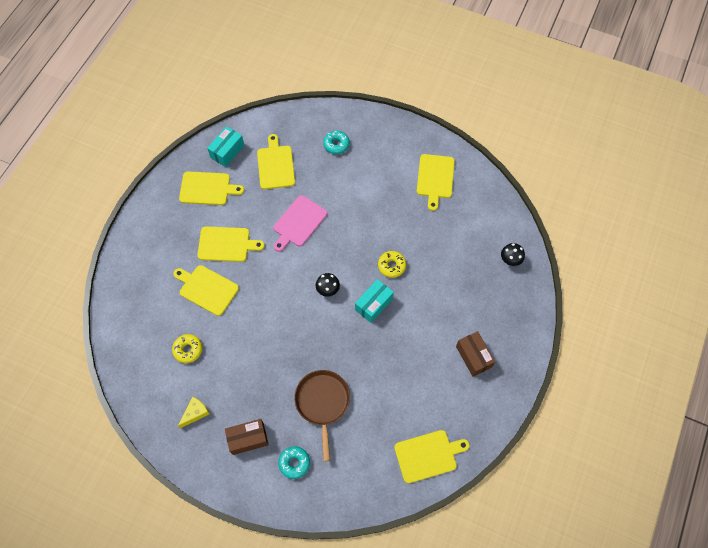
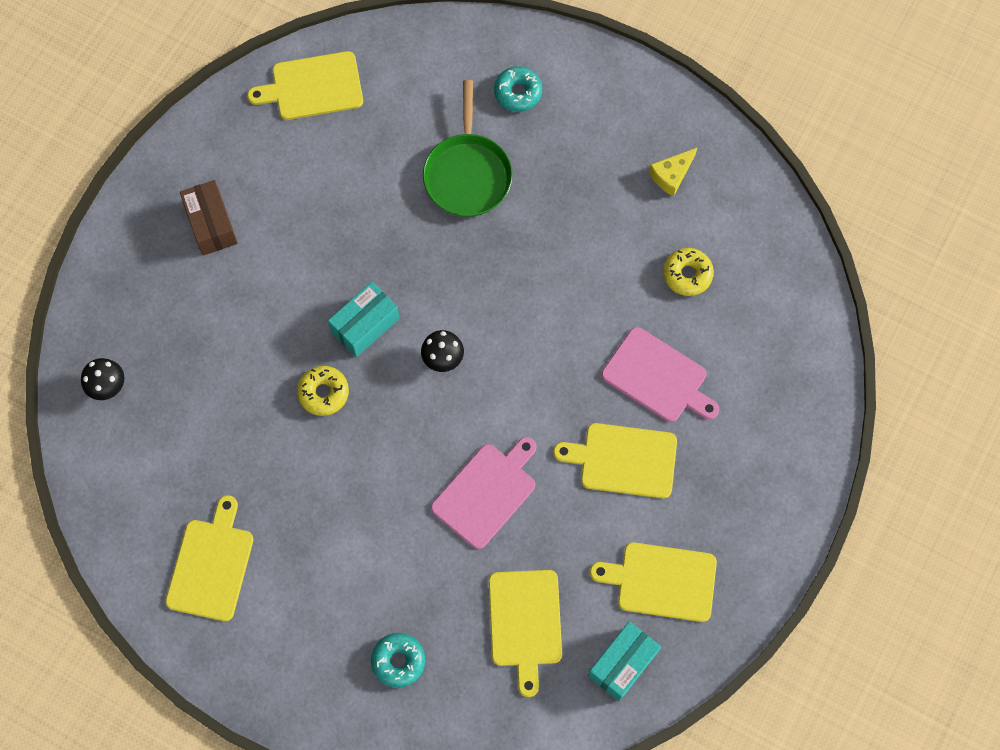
camera: 175 degrees left, 5 degrees up
yellow cutting board [173,265,239,316] -> pink cutting board [602,327,719,422]
brown box [225,419,269,455] -> none
brown pan [294,370,350,461] -> green pan [423,80,513,217]

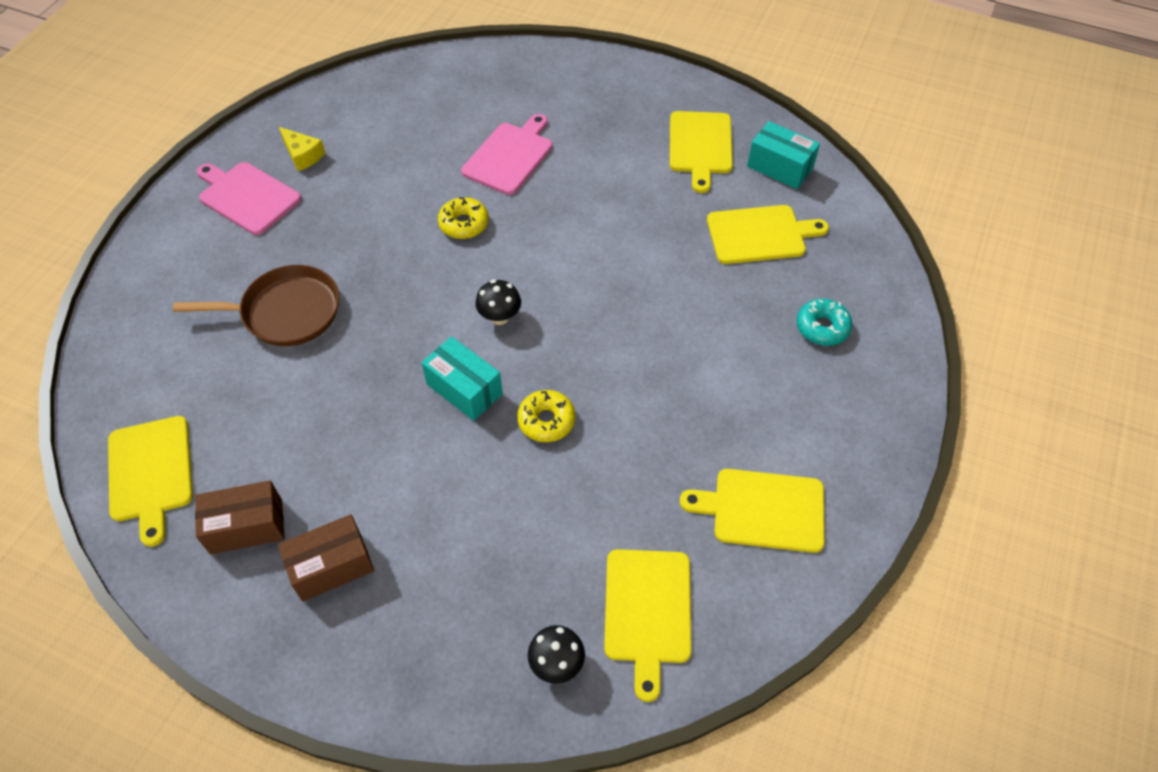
camera: 95 degrees left, 15 degrees down
green pan [423,80,513,217] -> brown pan [173,265,339,346]
pink cutting board [431,437,536,549] -> pink cutting board moved to [197,162,301,235]
turquoise donut [494,66,542,112] -> none
yellow cutting board [553,423,677,499] -> yellow cutting board moved to [604,549,692,702]
yellow donut [663,248,714,296] -> yellow donut moved to [438,197,489,239]
none -> brown box [195,480,285,555]

